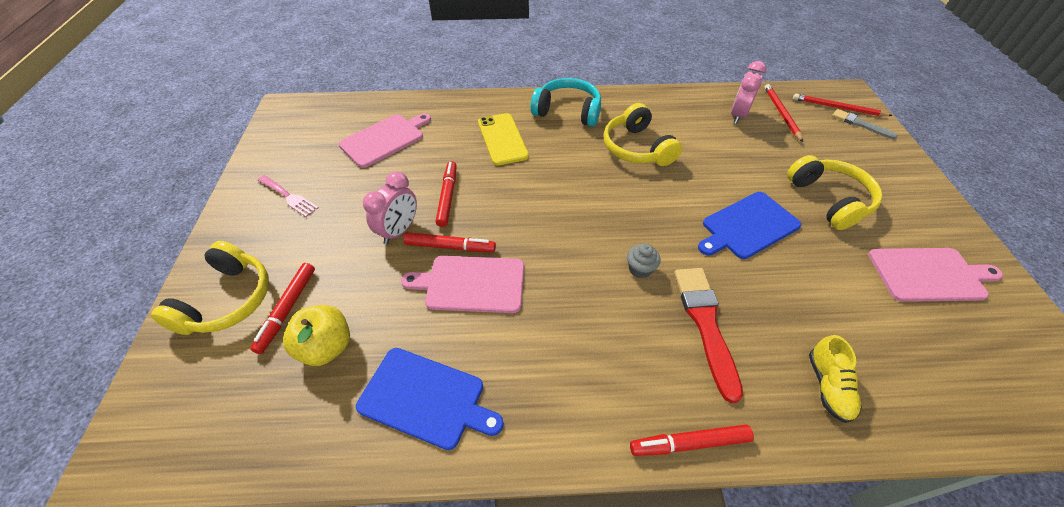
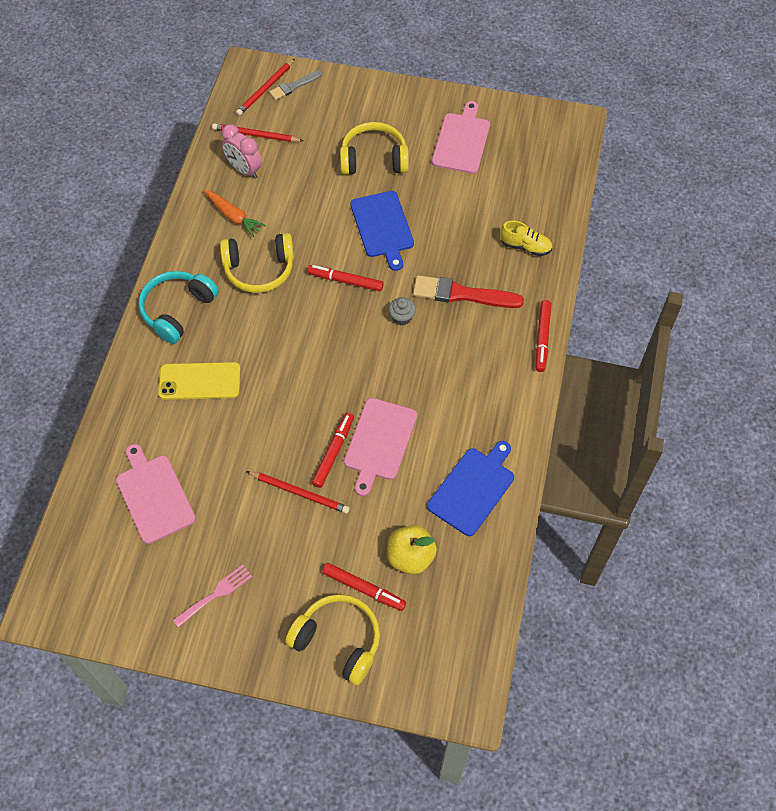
camera: 75 degrees left, 10 degrees up
pink clock [363,171,417,244] -> red pencil [246,471,350,514]
red marker [436,161,457,227] -> red marker moved to [307,265,384,291]
none -> orange carrot [204,190,266,237]

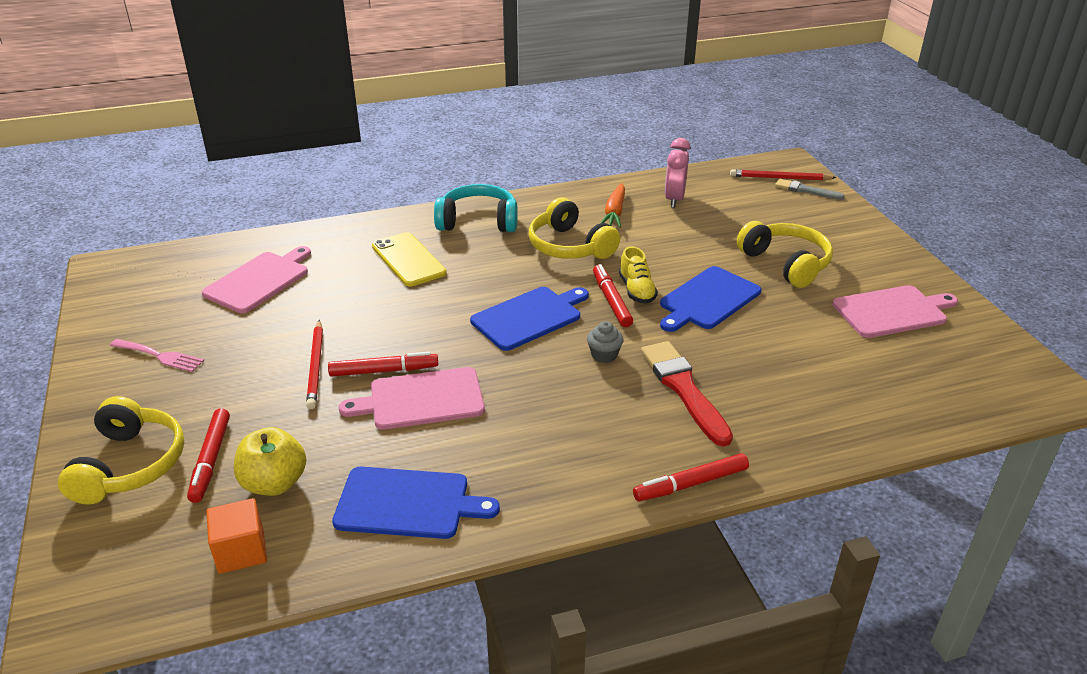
camera: 60 degrees right, 25 degrees down
red pencil [212,123,303,142] -> none
yellow shoe [500,221,552,256] -> yellow shoe moved to [619,246,658,304]
none -> orange cube [206,498,267,574]
none -> blue cutting board [470,287,589,351]

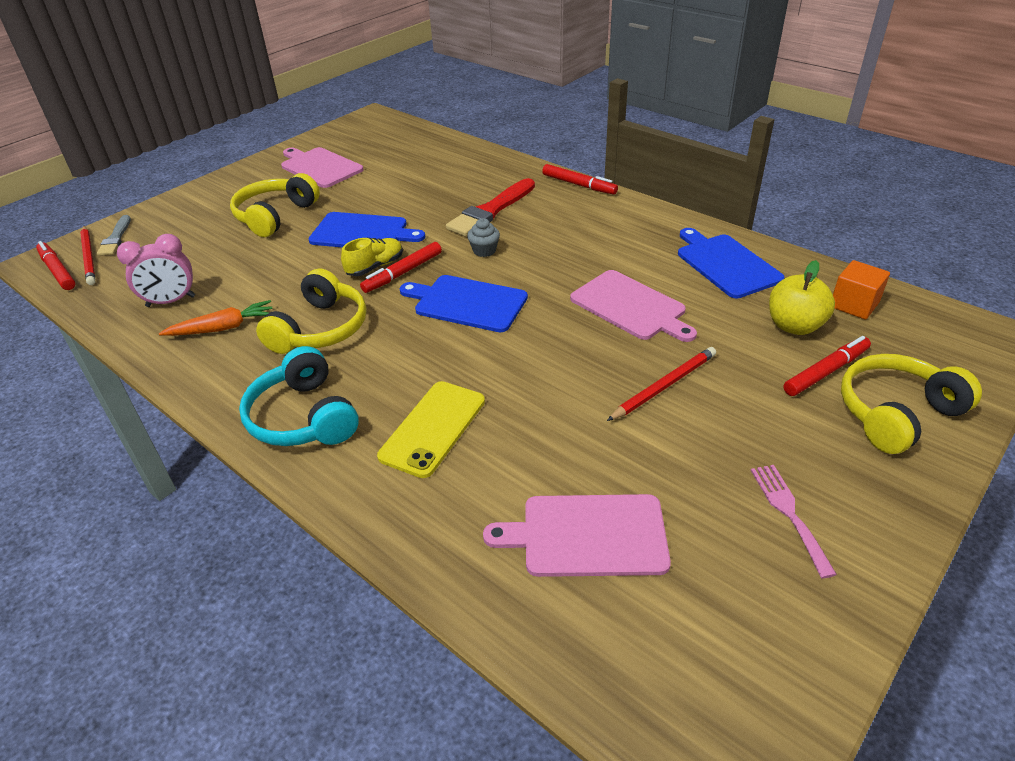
camera: 120 degrees left, 5 degrees up
red marker [328,352,438,377] -> red marker moved to [36,241,76,290]

